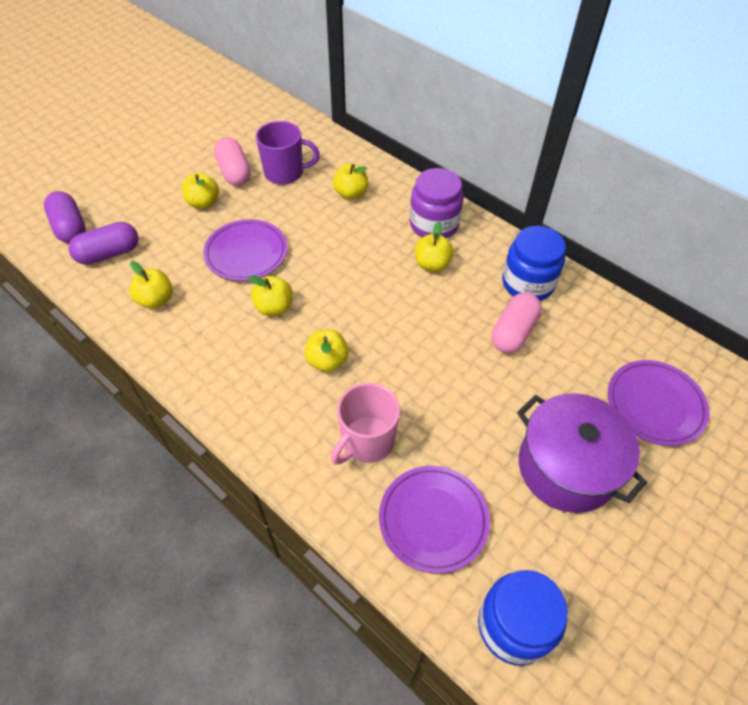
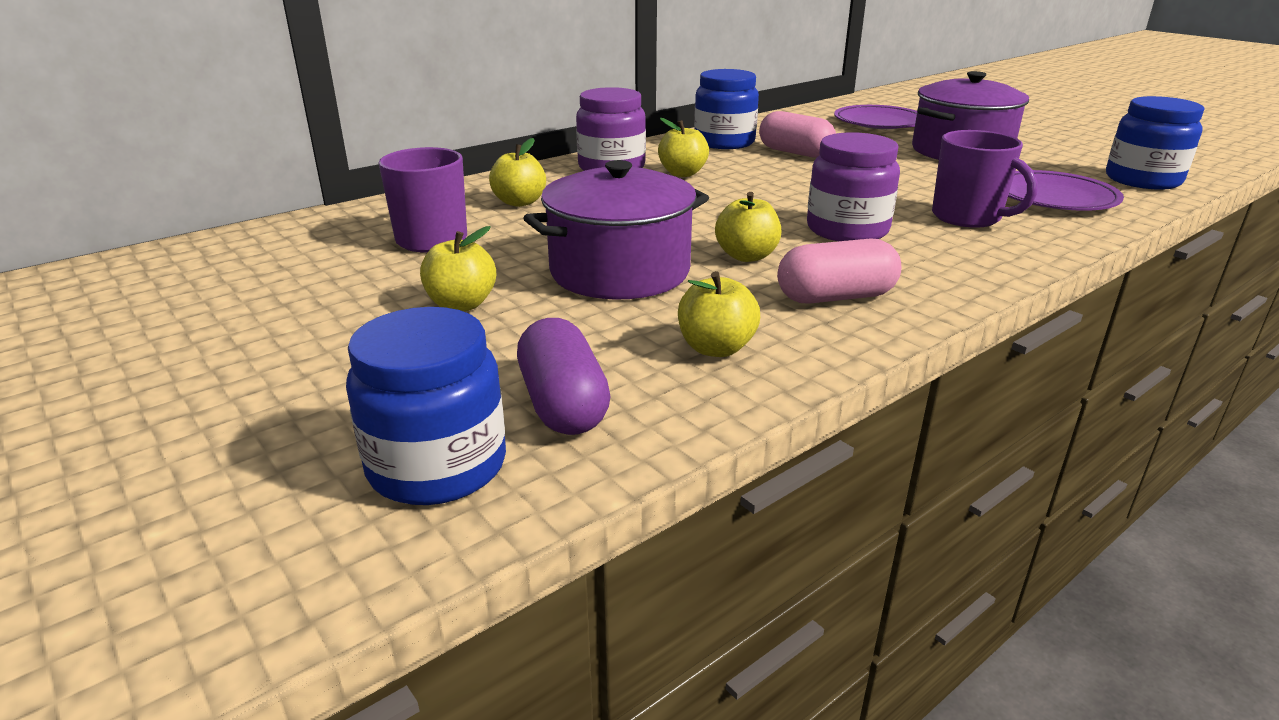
camera: 80 degrees left, 25 degrees down
purple capsule [44,191,86,243] -> blue jar [346,307,506,505]
purple plate [203,219,287,281] -> purple pot [524,160,709,299]
pink capsule [214,137,251,186] -> pink capsule moved to [777,238,901,304]
yellow apple [304,330,349,372] -> purple jar [807,132,900,241]
pink mug [331,383,400,465] -> purple mug [932,130,1037,228]

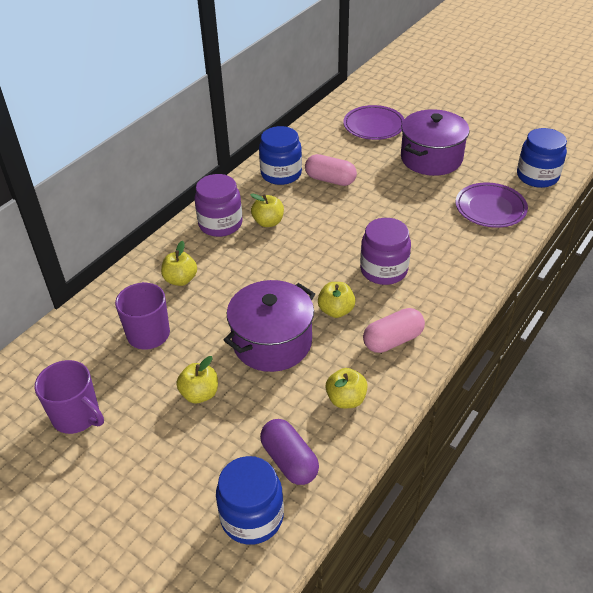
camera: 15 degrees left, 15 degrees up
purple mug [932,130,1037,228] -> purple mug moved to [35,360,104,434]

